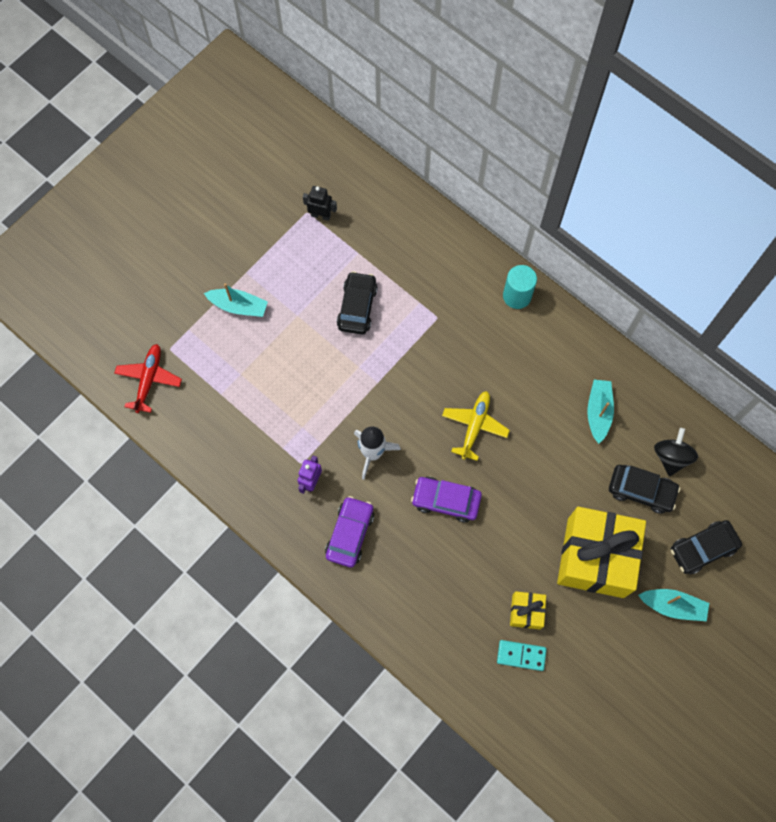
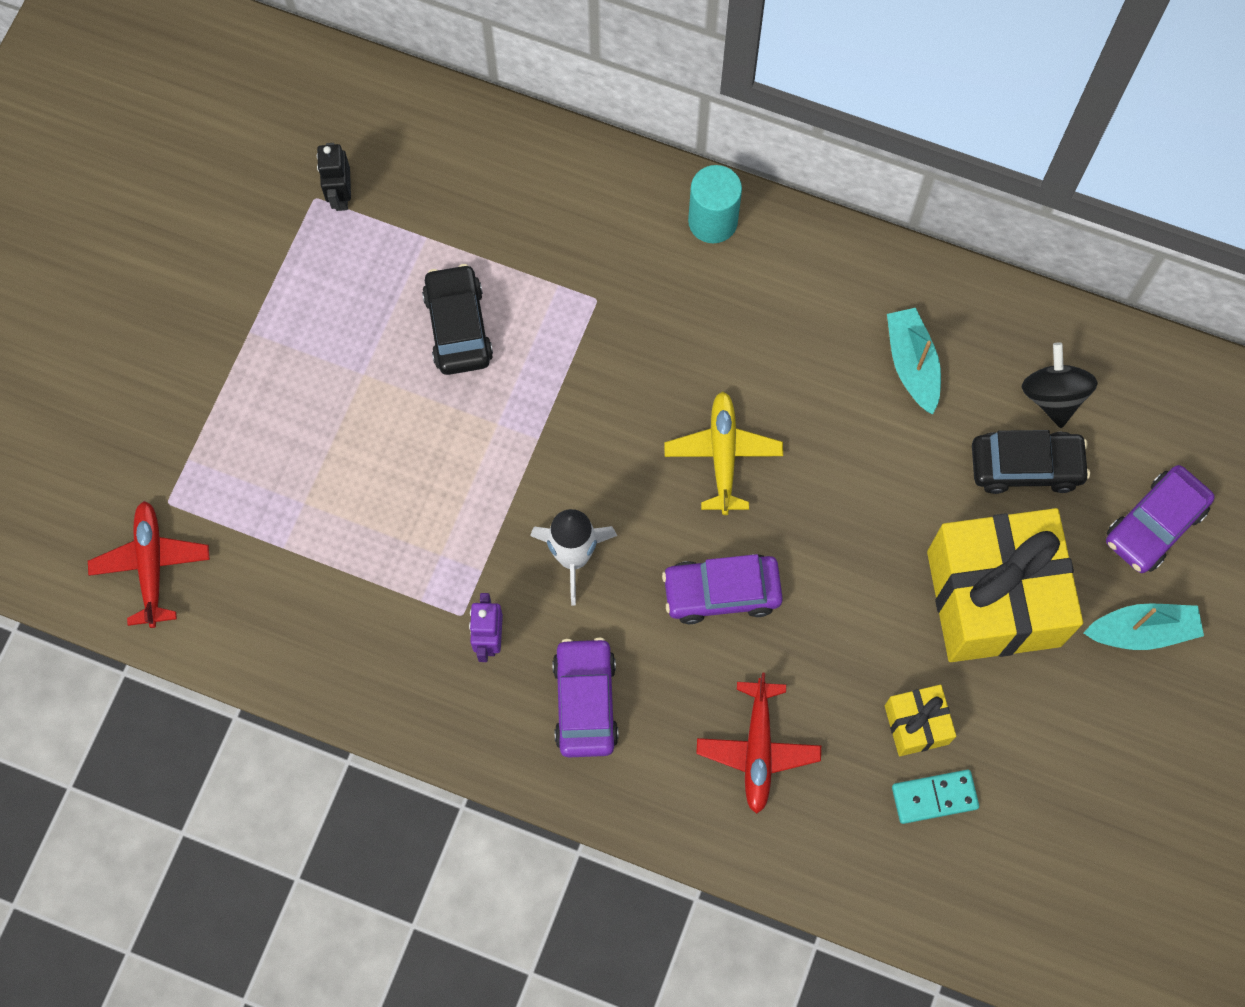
camera: 20 degrees left, 0 degrees up
turquoise boat [204,283,268,317] -> none
black robot [303,186,337,221] -> black robot turned 90 degrees counterclockwise [317,143,351,211]
black car [671,520,742,574] -> purple car [1106,465,1215,573]
none -> red plane [696,673,821,814]

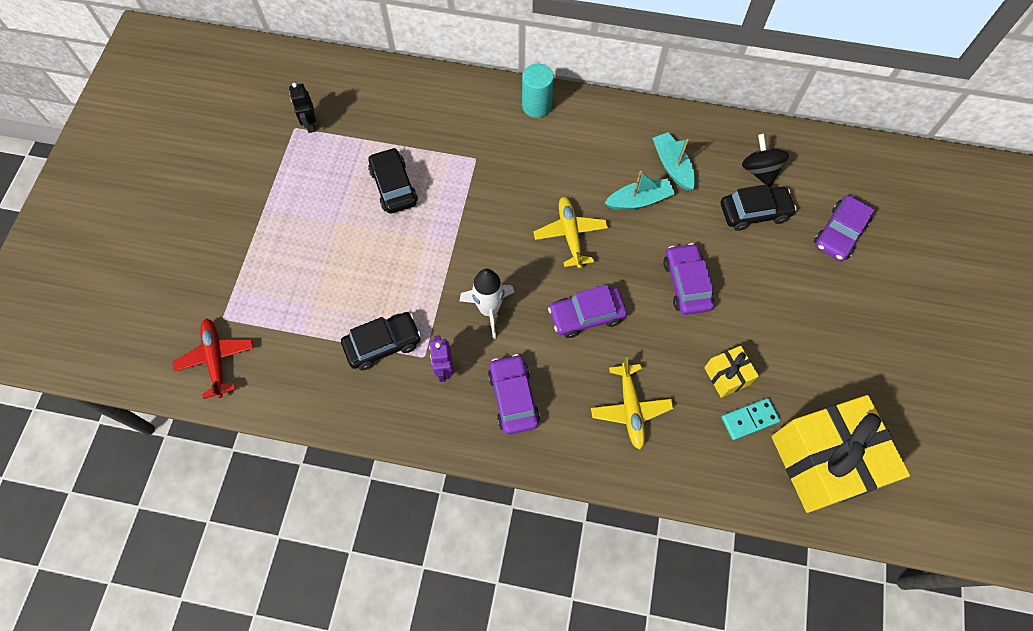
camera: 10 degrees left, 5 degrees down
red plane [696,673,821,814] -> yellow plane [591,357,674,450]
yellow gift [927,508,1083,662] -> yellow gift moved to [771,395,910,513]
turquoise boat [1084,603,1204,650] -> turquoise boat moved to [605,171,675,210]
none -> black car [341,312,421,370]
none -> purple car [663,243,714,315]

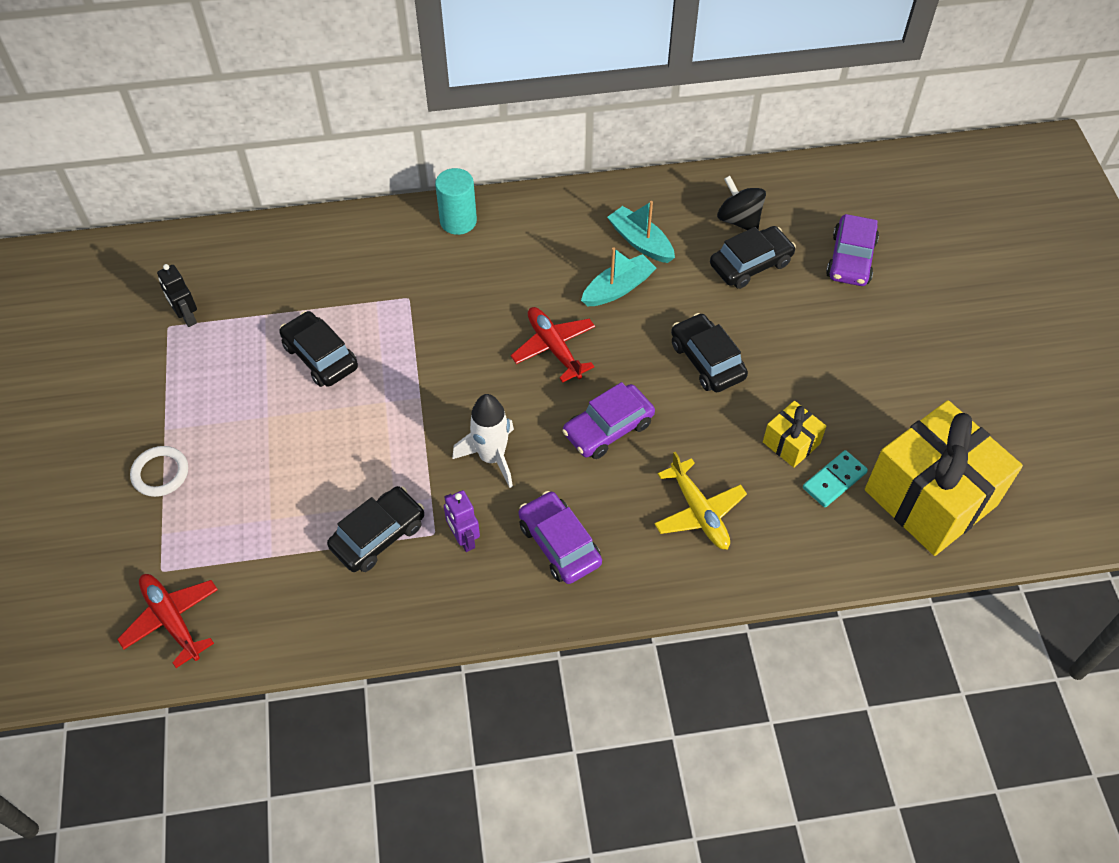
camera: 20 degrees left, 10 degrees down
yellow plane [533,197,608,268] -> red plane [511,307,595,383]
purple car [663,243,714,315] -> black car [671,313,748,392]
none -> white ring [130,446,188,497]

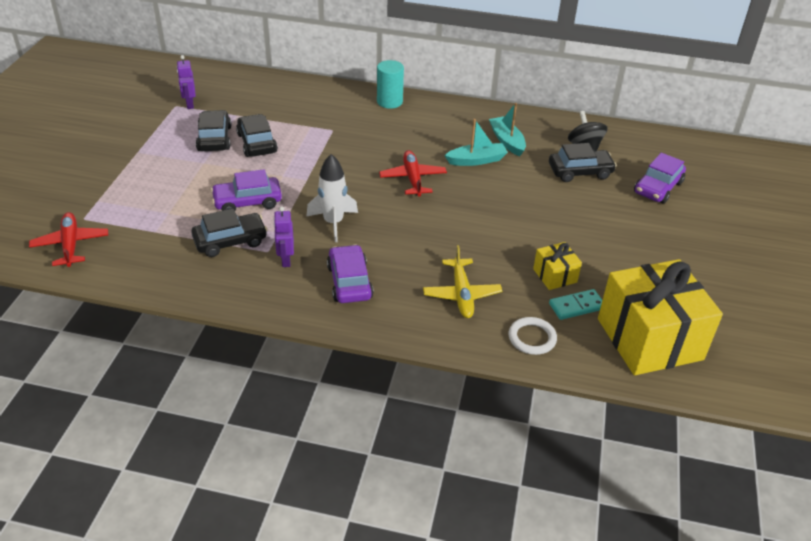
camera: 20 degrees right, 15 degrees down
white ring [130,446,188,497] -> white ring moved to [509,317,557,355]
black robot [157,264,197,327] -> purple robot [177,55,196,109]
purple car [562,382,655,459] -> purple car moved to [211,169,282,211]
black car [671,313,748,392] -> black car moved to [196,110,231,151]

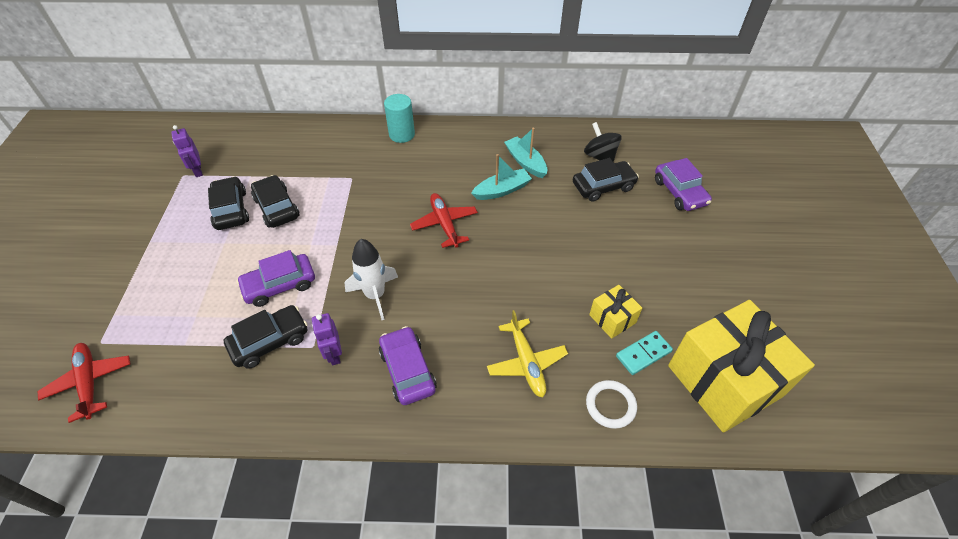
camera: 10 degrees left, 10 degrees up
purple car [634,153,686,204] -> purple car turned 45 degrees counterclockwise [655,158,712,211]

